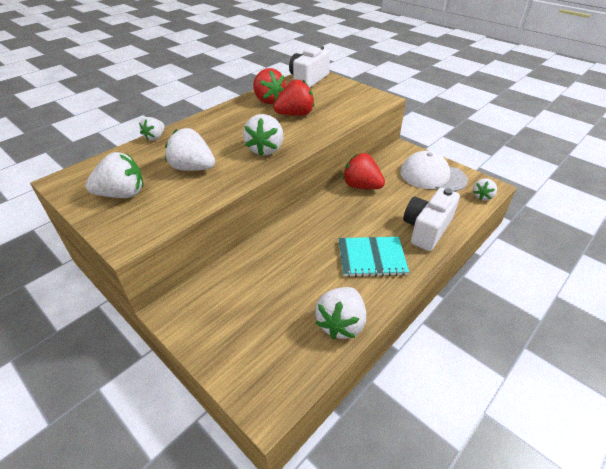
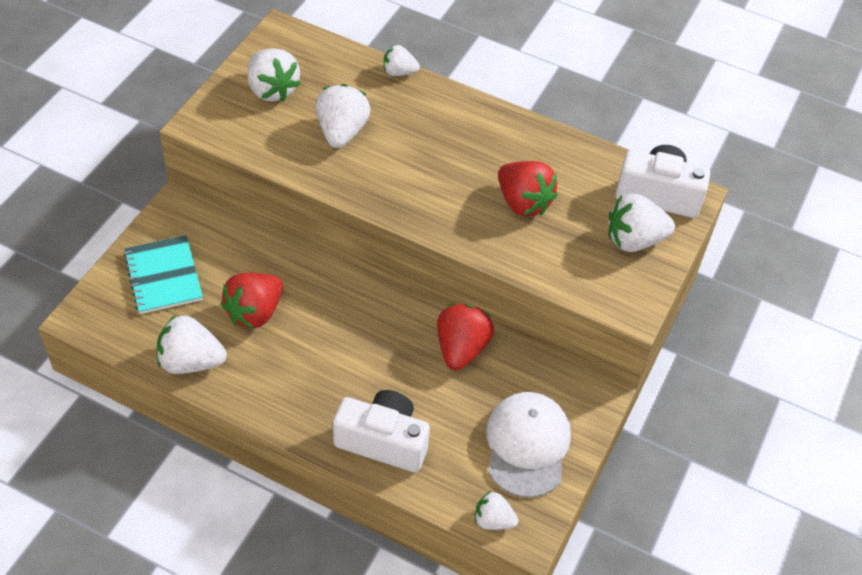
camera: 70 degrees right, 10 degrees up
white strawberry [243,114,284,156] -> white strawberry moved to [608,194,675,252]
red strawberry [253,68,286,104] -> red strawberry moved to [221,273,283,329]
turquoise notebook [338,237,409,277] -> turquoise notebook moved to [124,235,203,314]

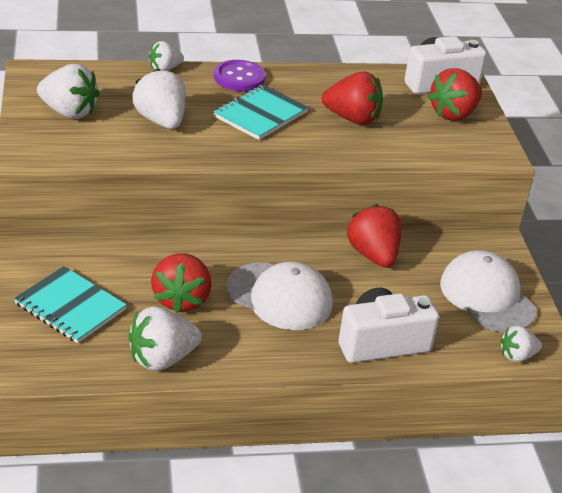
camera: 35 degrees left, 15 degrees down
white strawberry [608,194,675,252] -> red strawberry [428,68,482,120]
none -> turquoise notebook [213,84,309,140]
none -> purple button [214,60,265,91]
none -> white cap [226,262,333,330]

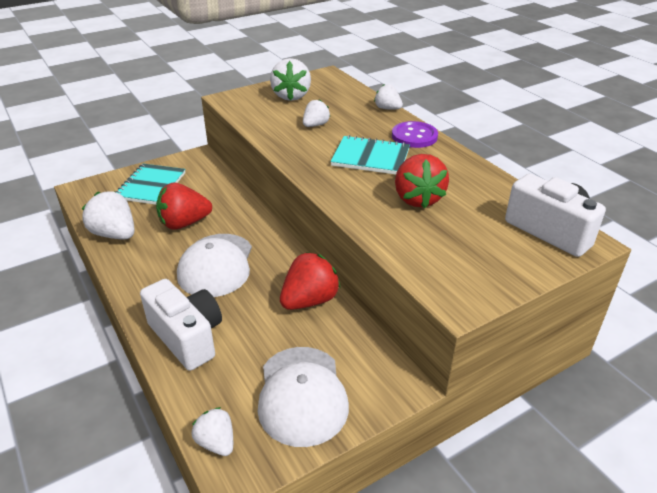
camera: 70 degrees right, 0 degrees up
white strawberry [132,68,186,129] -> white strawberry [303,99,330,127], size x0.60
red strawberry [428,68,482,120] -> none
white cap [440,250,537,332] -> white cap turned 135 degrees clockwise [258,347,349,447]

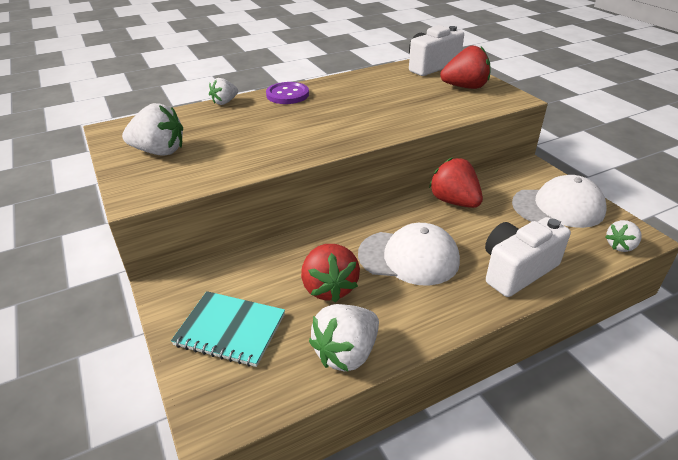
camera: 85 degrees left, 0 degrees up
white strawberry [303,99,330,127] -> none
turquoise notebook [330,135,410,175] -> none
red strawberry [395,154,449,209] -> red strawberry moved to [440,46,491,89]

